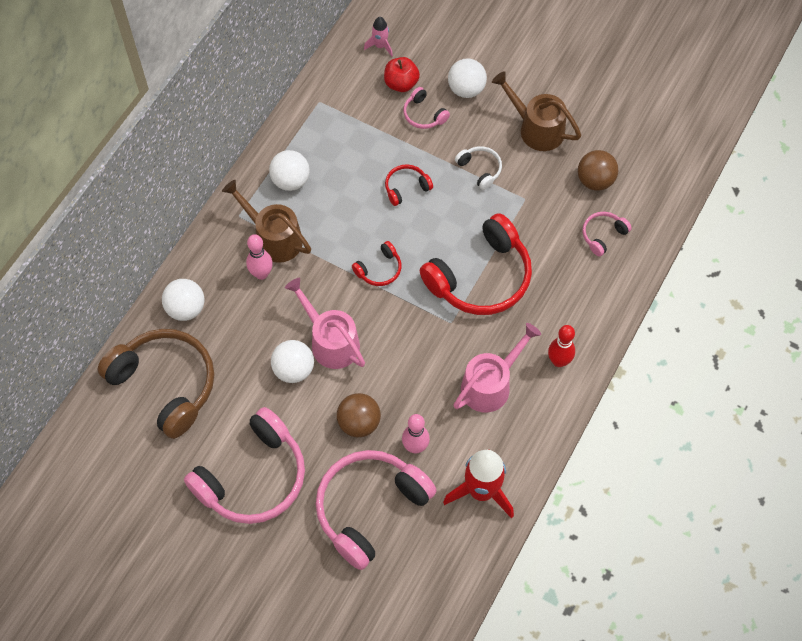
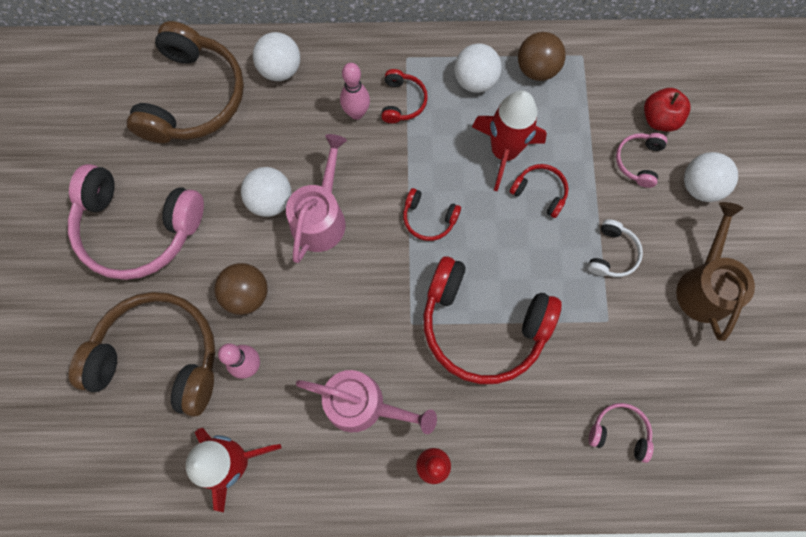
camera: 60 degrees right, 10 degrees up
brown watering can [222,180,311,263] -> red headphones [381,69,428,123]
pink headphones [316,450,437,570] -> brown headphones [69,292,215,417]
pink rocket [364,17,393,57] -> none
brown ball [578,150,618,191] -> brown ball moved to [518,32,566,81]
none -> red rocket [472,90,547,191]

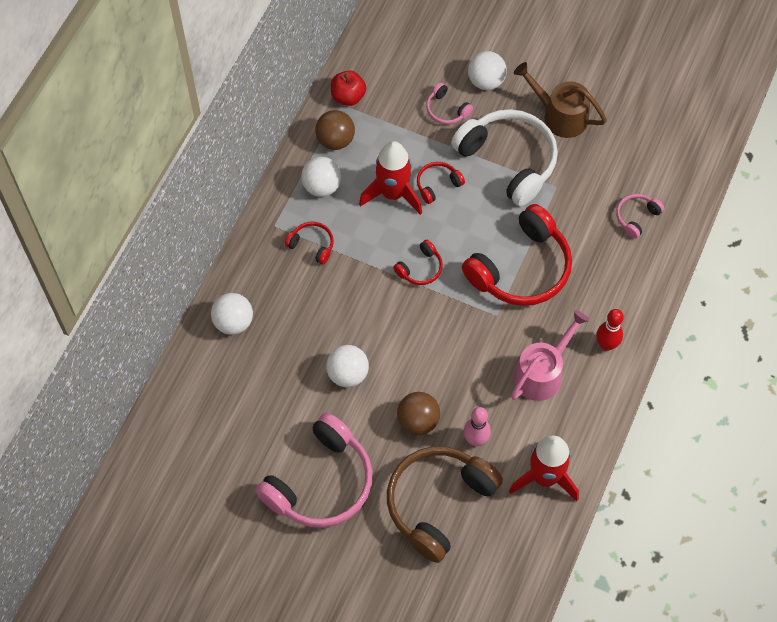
camera: 65 degrees left, 10 degrees down
brown headphones [127,21,244,143] -> none
pink watering can [286,134,347,263] -> none
pink bowling pin [340,63,370,120] -> none
white headphones [588,219,643,277] -> white headphones [451,109,558,206], size x2.22
red apple [644,88,691,132] -> red apple moved to [331,71,366,106]

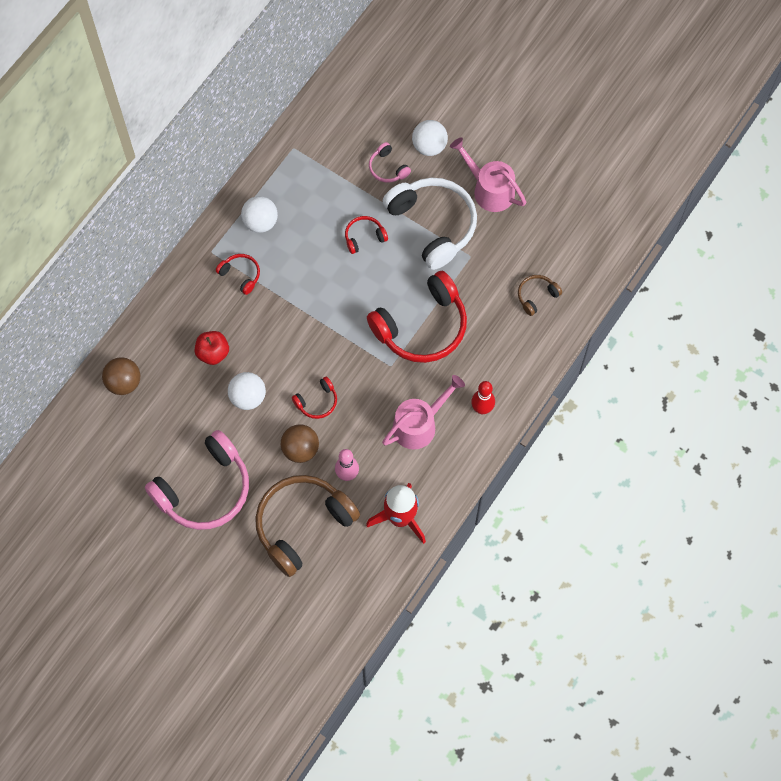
camera: 10 degrees right, 5 degrees up
white ball [211,293,253,335] -> none
brown ball [315,110,355,150] -> brown ball moved to [102,357,140,395]
red apple [331,71,366,106] -> red apple moved to [195,331,229,365]
red rocket [359,141,422,215] -> none
red headphones [393,240,443,285] -> red headphones moved to [292,376,337,419]
brown watering can [514,62,607,138] -> pink watering can [450,137,526,212]
pink headphones [616,194,664,239] -> brown headphones [518,275,562,316]

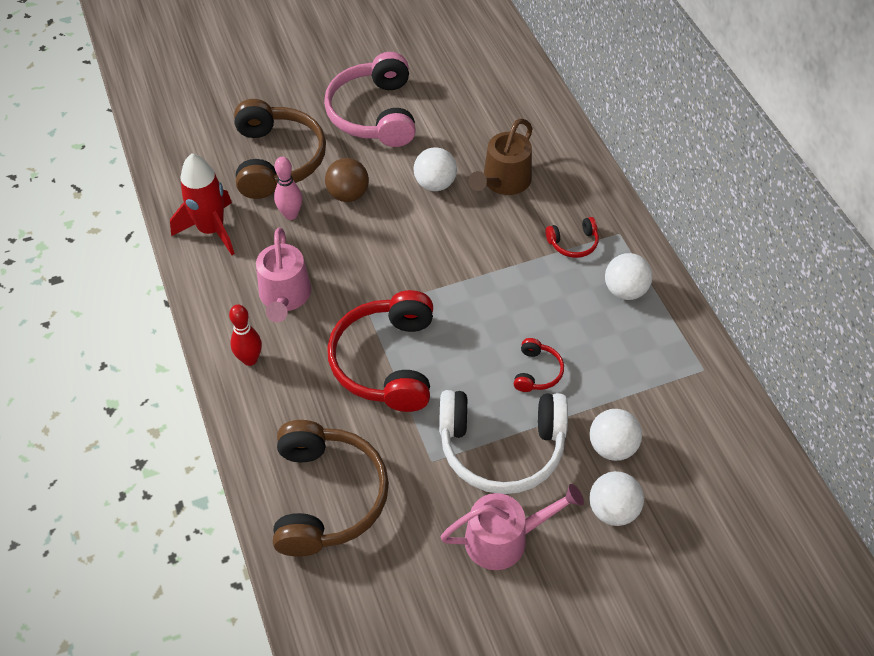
camera: 125 degrees right, 15 degrees down
brown ball [102,357,140,395] -> none
red apple [195,331,229,365] -> brown watering can [469,118,533,195]
red headphones [292,376,337,419] -> none
pink headphones [369,142,411,182] -> white ball [590,409,642,461]
brown headphones [518,275,562,316] -> brown headphones [273,420,389,557], size x2.22

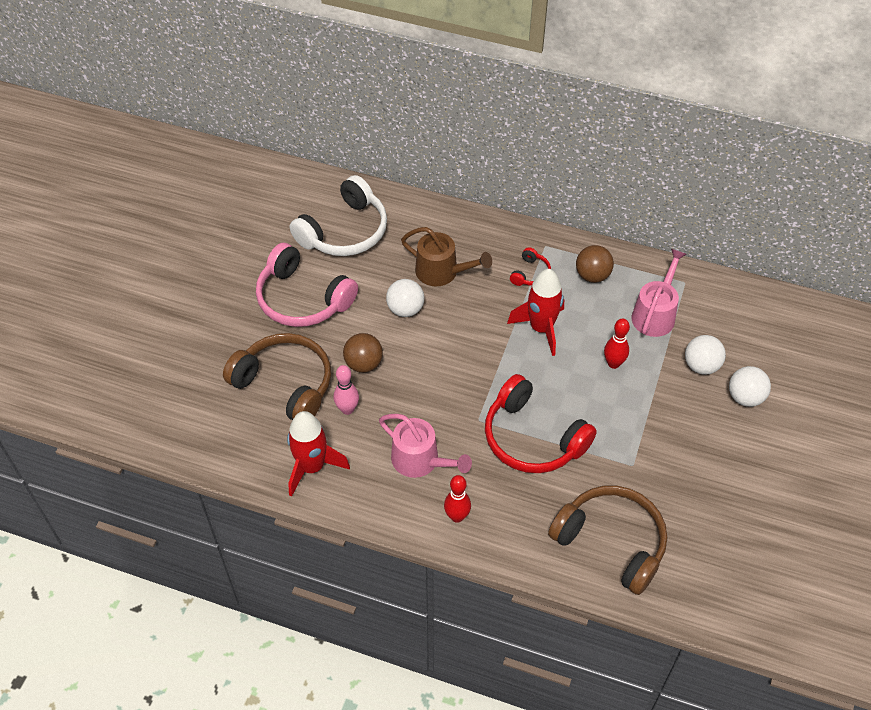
camera: 50 degrees left, 0 degrees up
white headphones [439,390,568,494] -> white headphones moved to [290,175,387,256]
pink watering can [440,484,584,570] -> pink watering can moved to [632,249,686,337]
brown watering can [469,118,533,195] -> brown watering can turned 45 degrees counterclockwise [401,227,492,286]
red headphones [514,338,564,392] -> red bowling pin [604,318,630,369]
white ball [605,253,653,300] -> brown ball [576,245,614,283]
none -> red rocket [507,269,564,356]

